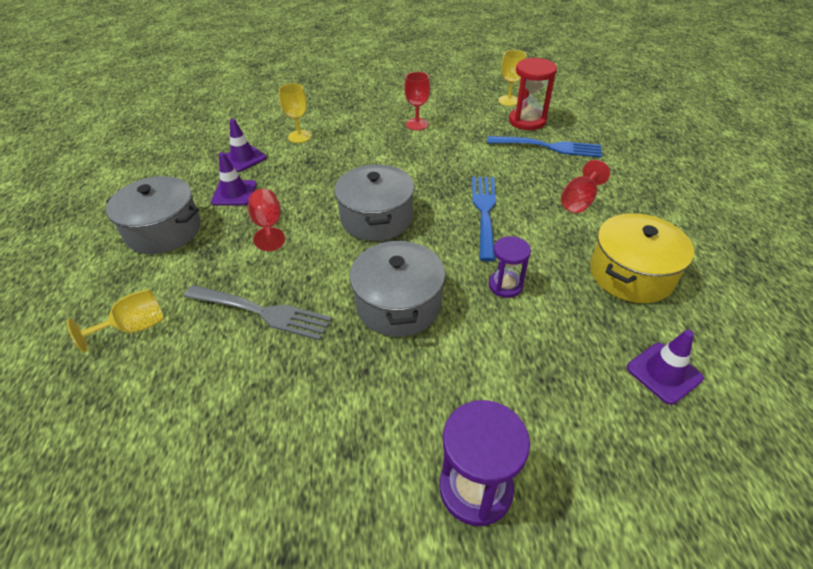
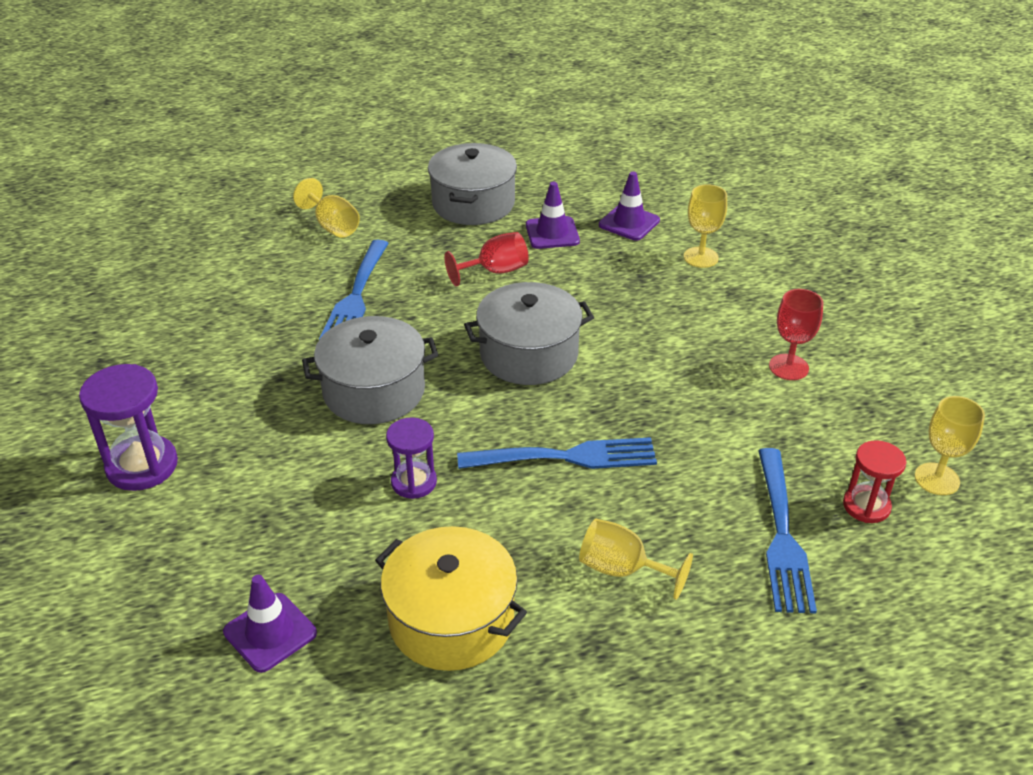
camera: 80 degrees right, 5 degrees down
grey fork [184,285,332,341] -> blue fork [319,239,389,339]
red hourglass [509,58,557,130] -> red hourglass [843,440,906,523], size x0.64
red goblet [561,160,610,213] -> yellow goblet [579,519,693,600]

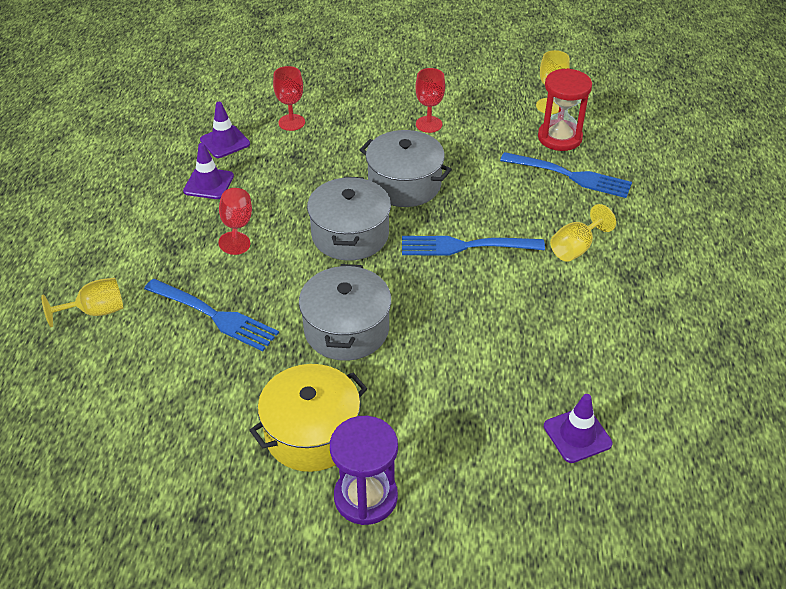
camera: 70 degrees left, 5 degrees up
yellow pot [375,526,527,671] -> yellow pot moved to [249,364,368,472]
purple hourglass [386,417,437,499] -> none
grey pot [428,143,517,225] -> grey pot moved to [360,130,452,207]
blue fork [457,437,657,469] -> blue fork turned 105 degrees counterclockwise [402,236,545,256]
yellow goblet [684,184,727,268] -> red goblet [273,66,305,131]
red hourglass [843,440,906,523] -> red hourglass [538,68,592,151], size x1.56

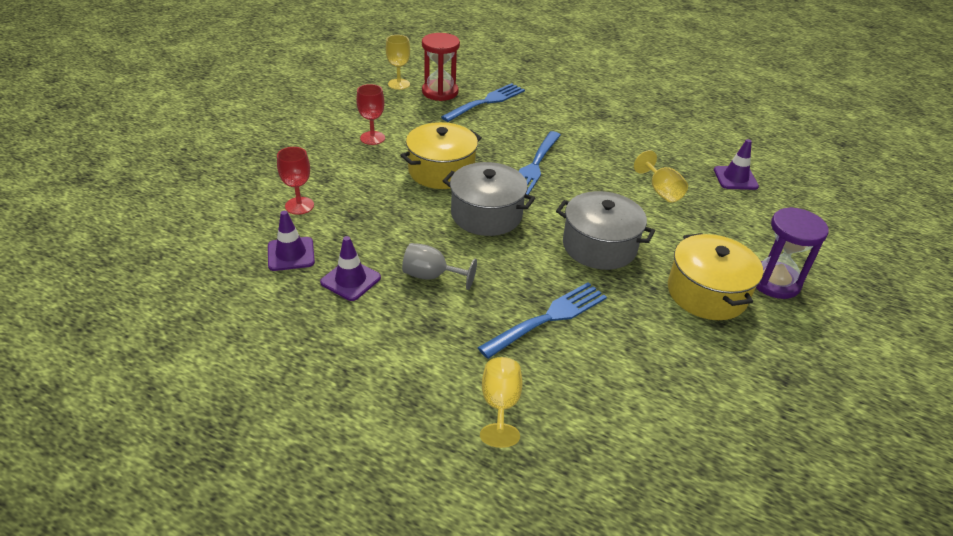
camera: 70 degrees left, 5 degrees down
red goblet [218,188,252,255] -> grey goblet [402,243,477,290]
grey pot [360,130,452,207] -> yellow pot [400,122,482,189]
yellow goblet [550,204,616,262] -> yellow goblet moved to [634,150,688,202]

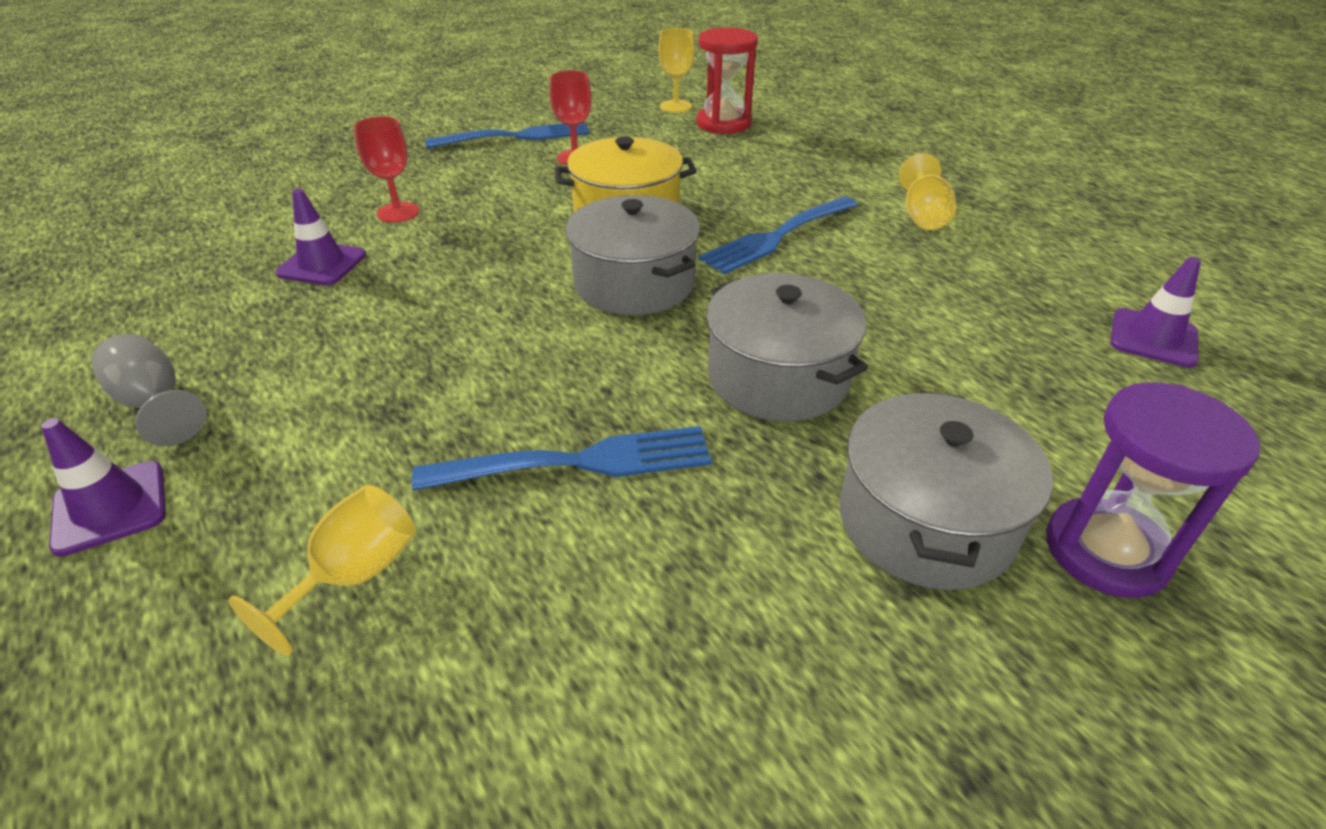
camera: 30 degrees right, 0 degrees up
purple traffic cone [320,236,381,301] -> purple traffic cone moved to [41,418,166,557]
grey goblet [402,243,477,290] -> grey goblet moved to [92,334,207,446]
blue fork [441,83,525,122] -> blue fork moved to [425,122,590,149]
yellow goblet [634,150,688,202] -> yellow goblet moved to [899,153,956,230]
yellow pot [668,233,763,320] -> grey pot [839,391,1053,590]

